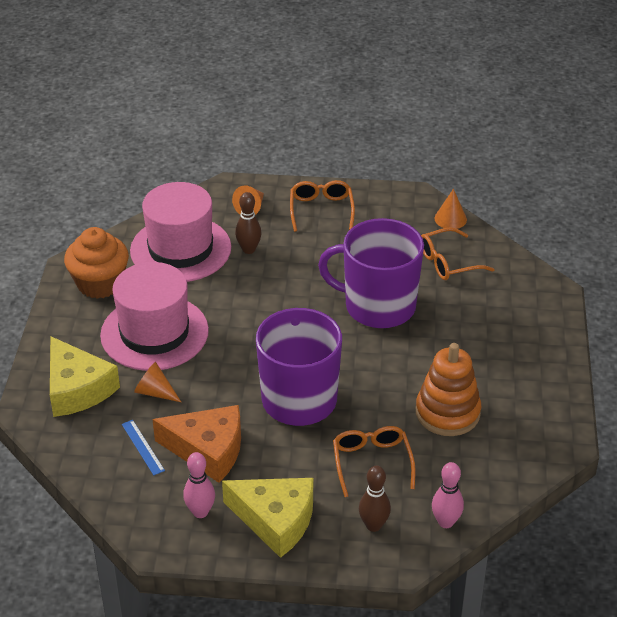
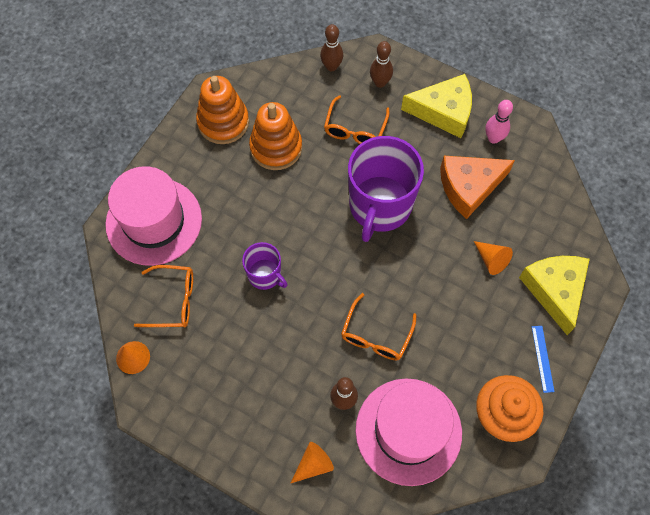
camera: 155 degrees left, 25 degrees up
pink hat [100,262,209,371] -> pink hat moved to [105,166,202,266]
blue ruler [122,420,165,475] -> blue ruler moved to [532,326,555,393]
orange cheese [152,405,241,483] -> orange cheese turned 60 degrees counterclockwise [440,156,515,219]
yellow cheese [222,478,313,558] -> yellow cheese turned 135 degrees clockwise [401,74,472,138]
orange glasses [290,180,355,232] -> orange glasses moved to [341,293,417,360]
purple mug [318,218,424,328] -> purple mug [242,242,287,290], size x0.51
pink bowling pin [432,462,464,528] -> brown bowling pin [320,24,343,71]
none -> orange stacking toy [196,76,249,144]

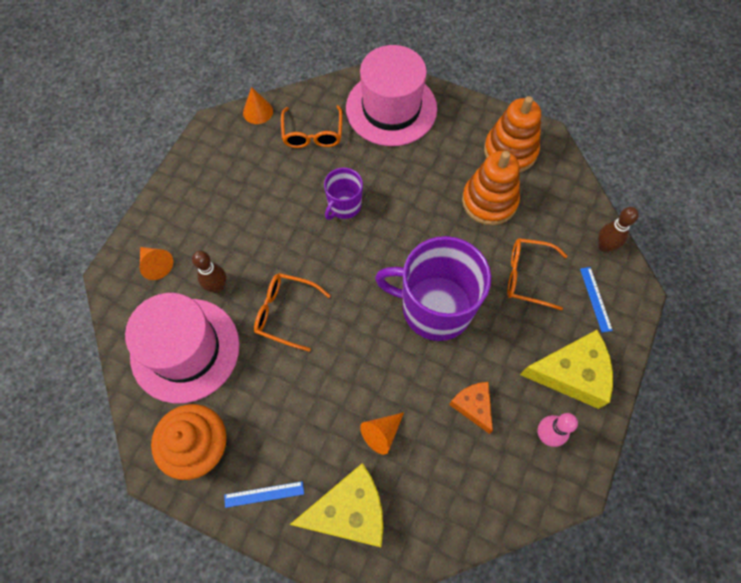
camera: 85 degrees right, 0 degrees up
brown bowling pin [370,41,393,88] -> blue ruler [580,267,613,333]
yellow cheese [401,74,472,138] -> yellow cheese turned 90 degrees counterclockwise [520,330,613,409]
orange cheese [440,156,515,219] -> orange cheese [449,382,493,434], size x0.58

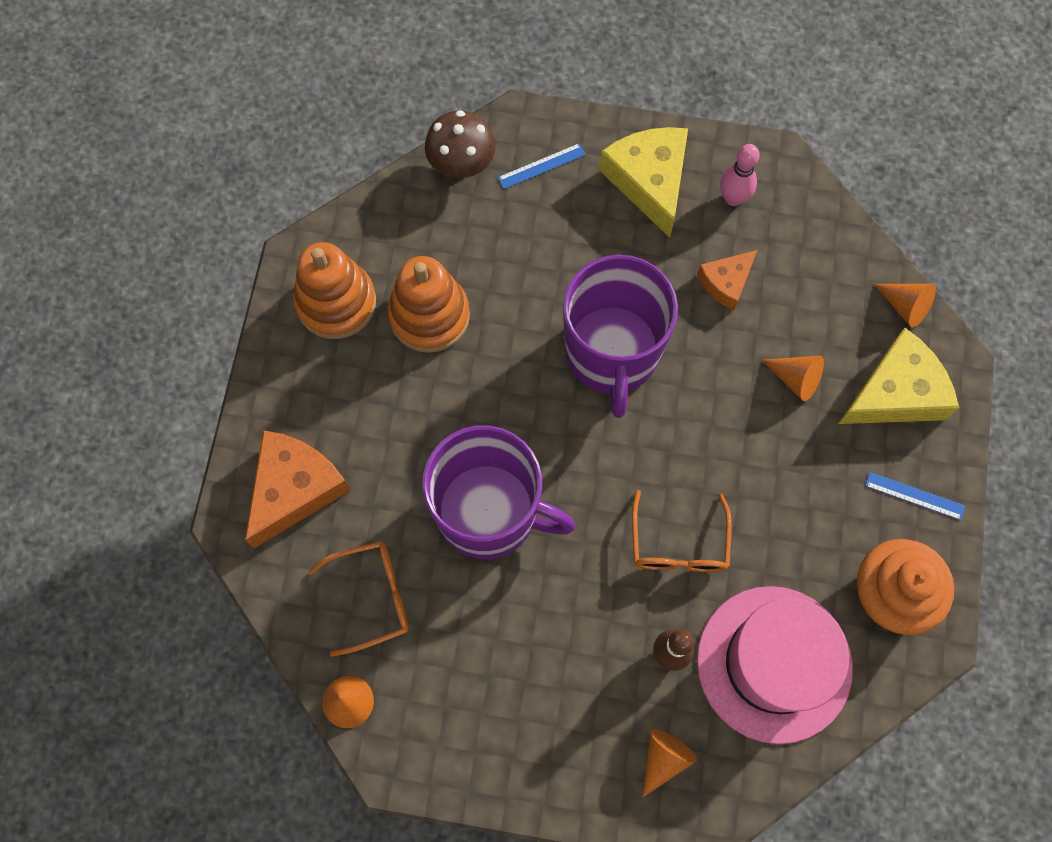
camera: 105 degrees left, 5 degrees up
blue ruler [224,481,304,508] -> blue ruler turned 45 degrees counterclockwise [865,472,965,520]
yellow cheese [290,463,383,547] -> yellow cheese turned 90 degrees clockwise [838,328,959,424]
purple mug [324,168,363,220] -> purple mug [422,426,575,559], size x1.96
pink hat [346,45,437,146] -> orange cheese [245,430,351,548]
orange glasses [507,238,567,311] -> none
brown bowling pin [598,207,639,252] -> brown mushroom [425,110,496,178]
none -> orange cone [874,284,936,327]

